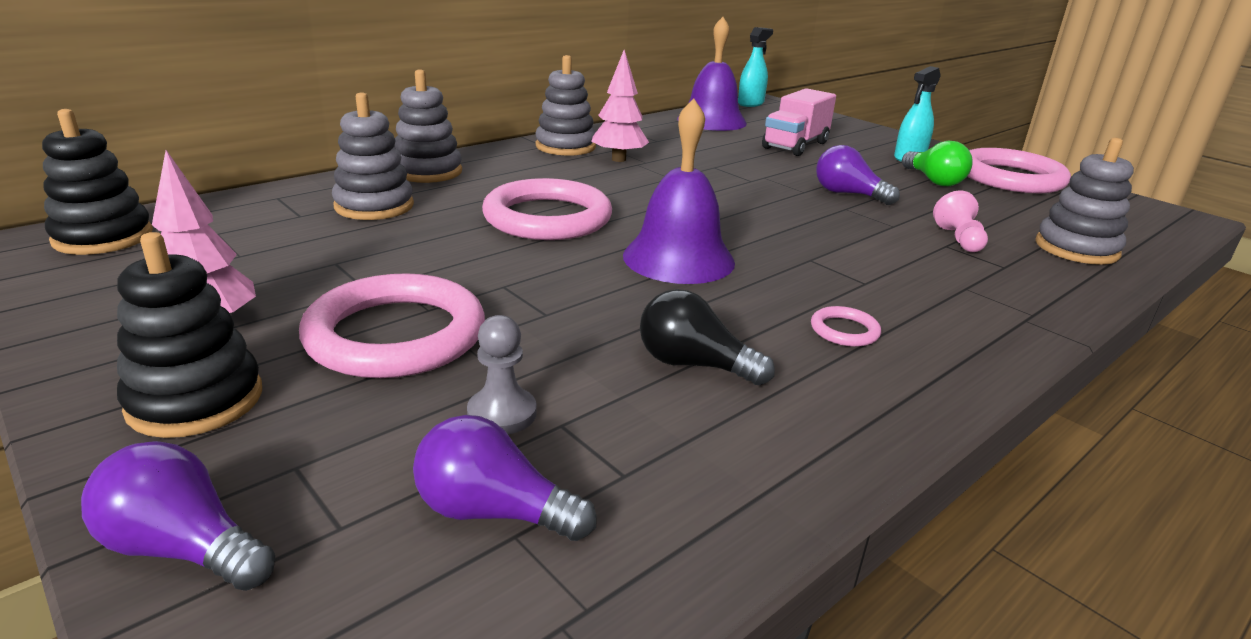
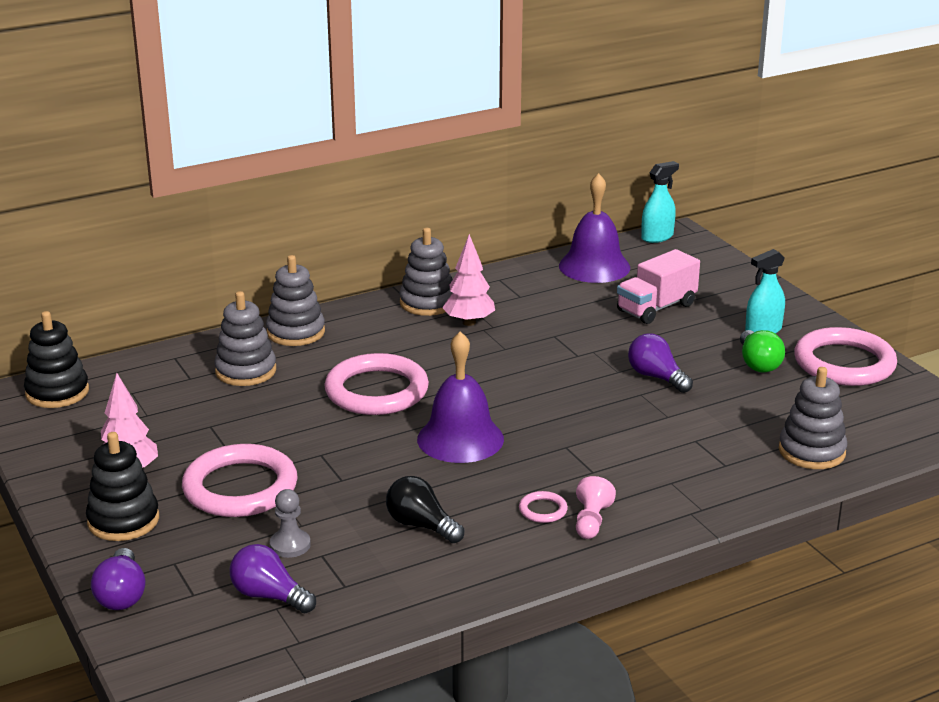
camera: 15 degrees right, 0 degrees up
purple light bulb [81,441,275,591] -> purple light bulb turned 135 degrees counterclockwise [91,548,146,610]
pink pawn [933,190,988,252] -> pink pawn moved to [576,476,616,539]

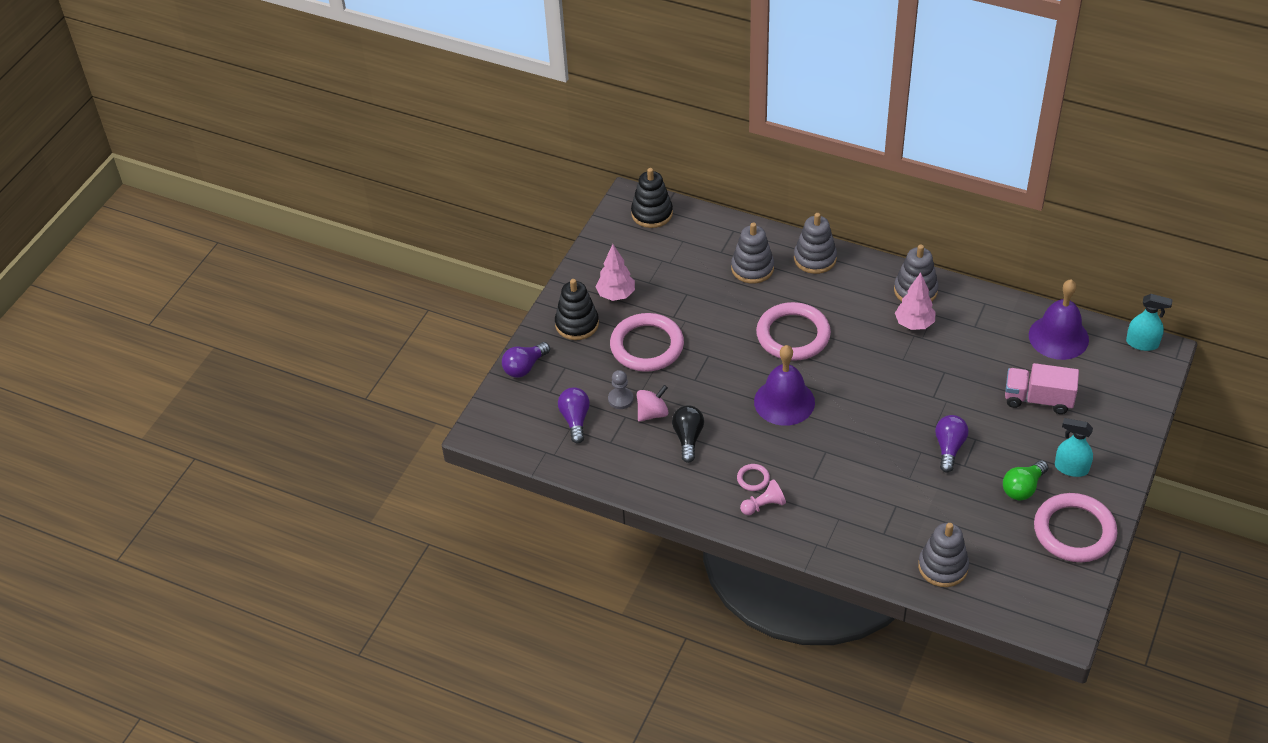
camera: 55 degrees right, 20 degrees up
none -> pink spinning top [637,385,669,422]

